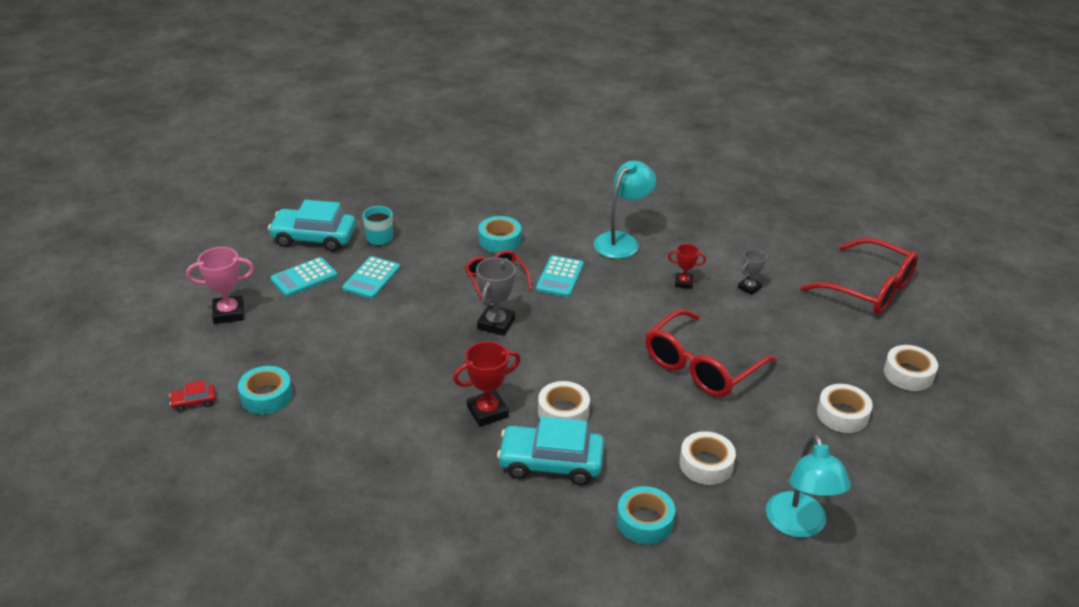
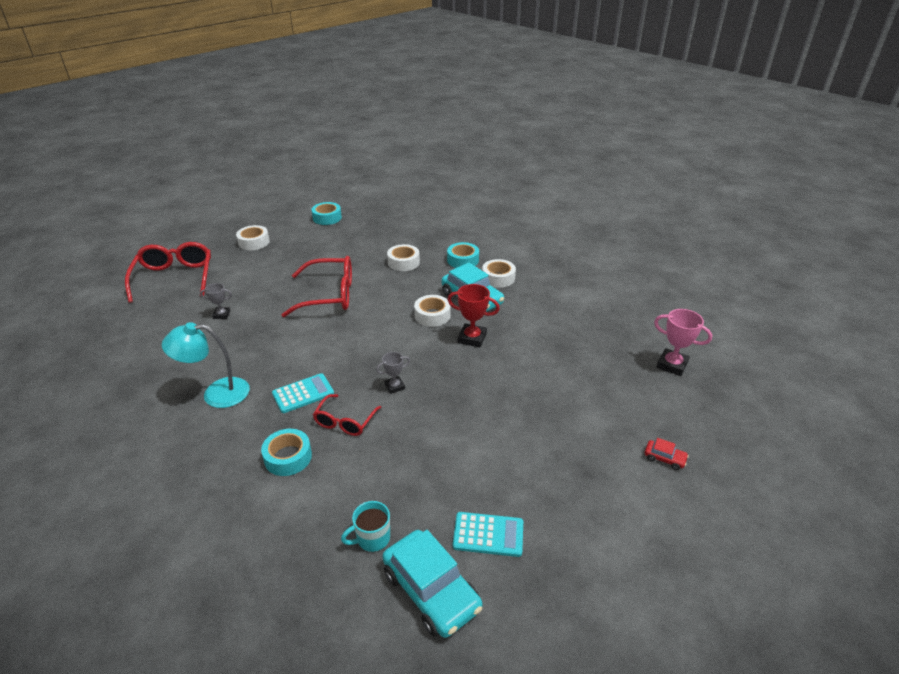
camera: 135 degrees left, 0 degrees up
pink trophy [186,247,254,324] -> pink trophy moved to [654,309,712,376]
turquoise tape [238,366,292,414] -> turquoise tape moved to [311,202,342,225]
turquoise calculator [342,256,400,299] -> none
grey trophy [476,258,516,336] -> grey trophy [376,352,410,394], size x0.61
red trophy [668,244,706,289] -> none
turquoise lamp [766,434,851,538] -> none
white tape [817,384,873,433] -> white tape moved to [482,259,516,288]

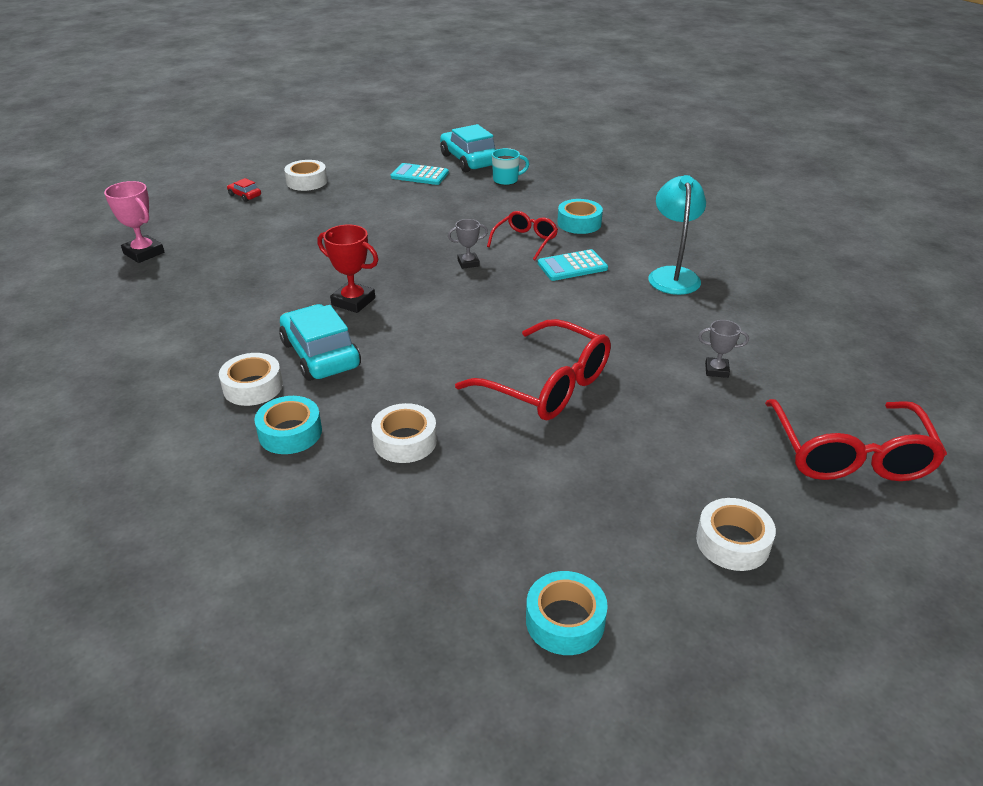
camera: 170 degrees left, 0 degrees up
turquoise lamp [162,322,250,408] -> turquoise lamp turned 90 degrees counterclockwise [648,175,706,295]
red glasses [282,256,352,317] -> red glasses turned 150 degrees counterclockwise [455,319,611,420]
white tape [414,295,451,327] -> white tape moved to [284,160,327,191]

